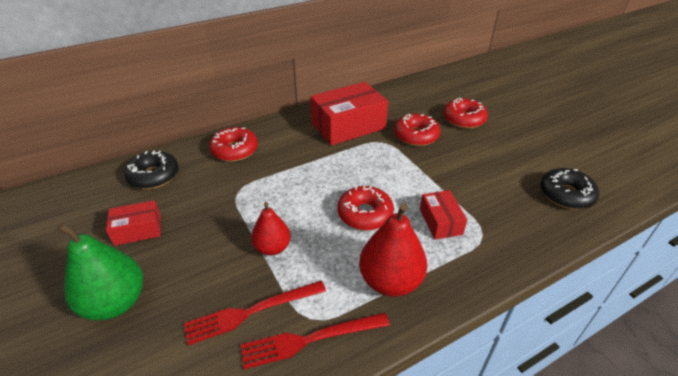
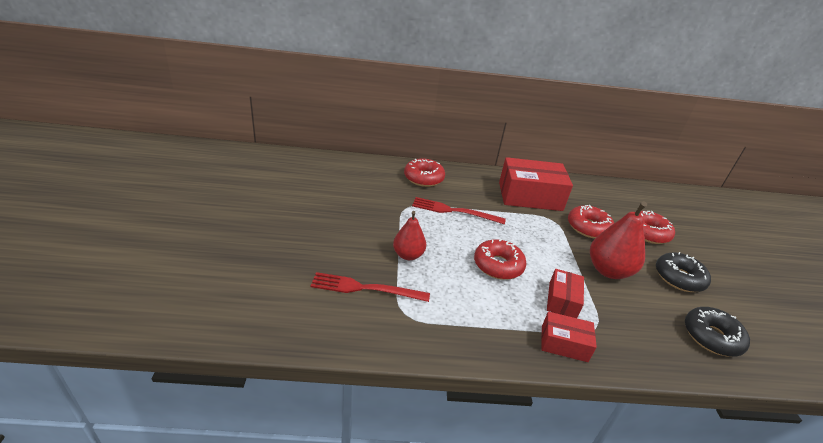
camera: 25 degrees right, 5 degrees down
green pear [56,222,143,320] -> none
red box [106,200,161,246] -> red box moved to [541,312,597,362]
black donut [124,151,179,189] -> black donut moved to [656,252,711,292]
red fork [240,313,390,369] -> red fork moved to [412,197,506,225]
red pear [359,203,427,297] -> red pear moved to [590,201,647,279]

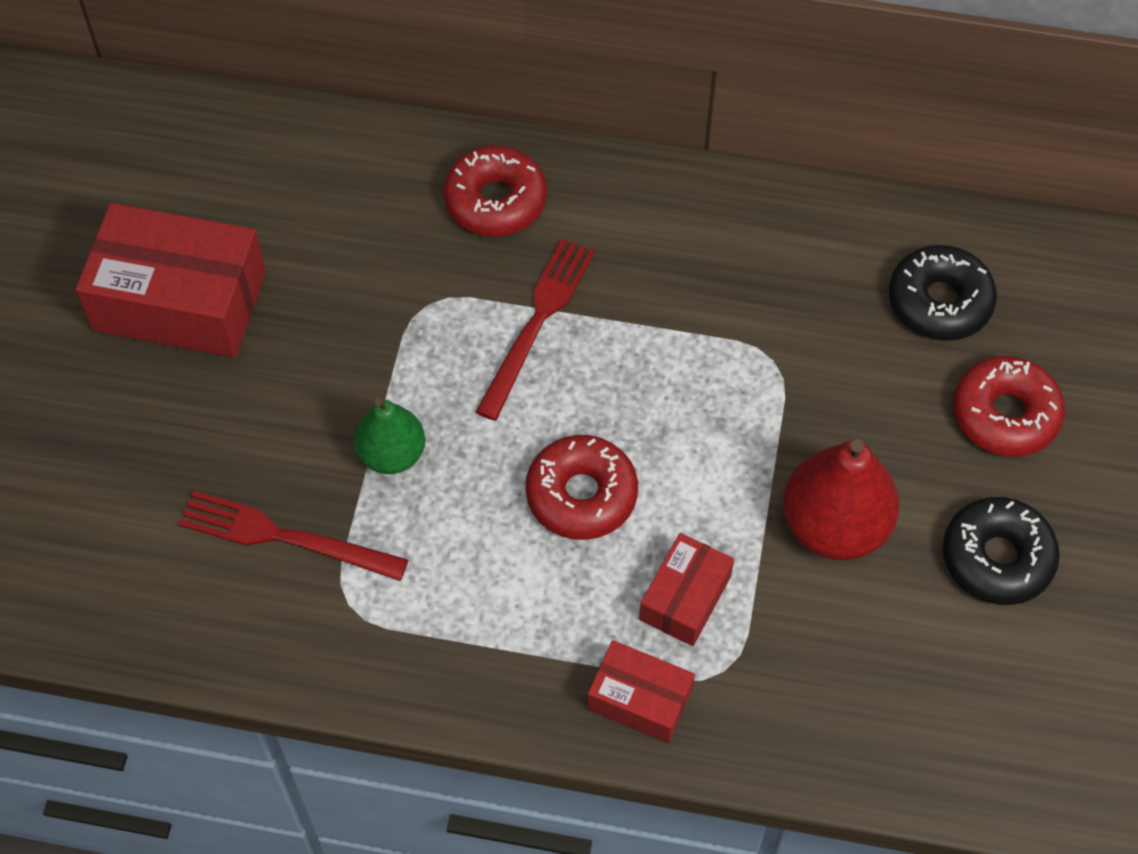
camera: 15 degrees right, 25 degrees up
red pear [393,211,426,260] -> green pear [354,398,425,474]
red fork [412,197,506,225] -> red fork turned 90 degrees clockwise [475,238,595,421]
red box [499,157,573,211] -> red box moved to [75,203,266,358]
red donut [568,205,614,238] -> none
black donut [685,307,750,357] -> black donut moved to [889,245,997,341]

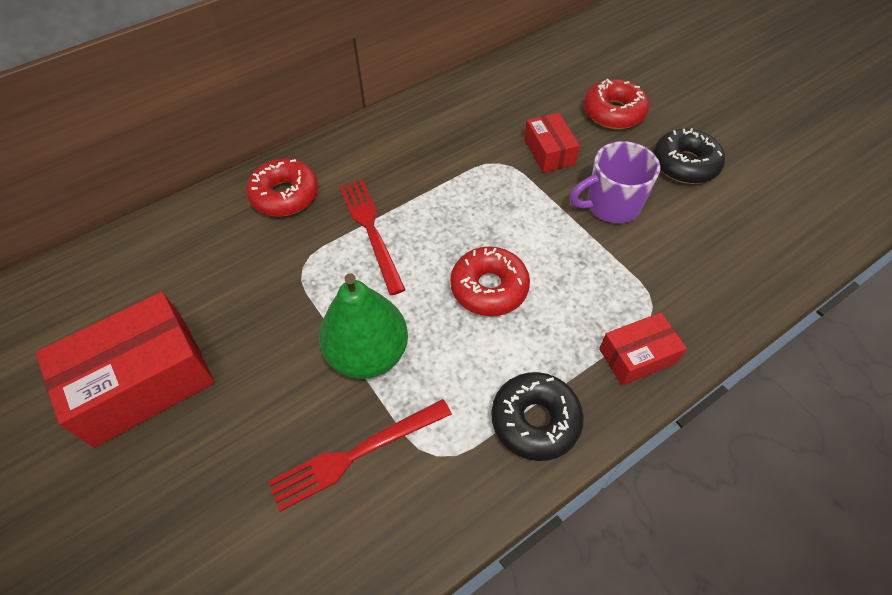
camera: 45 degrees left, 5 degrees down
green pear [354,398,425,474] -> green pear [319,273,408,379], size x1.58
red box [639,533,734,646] -> red box moved to [524,113,580,173]
red pear [783,439,900,560] -> purple mug [570,141,660,223]
black donut [889,245,997,341] -> black donut moved to [491,372,584,461]

